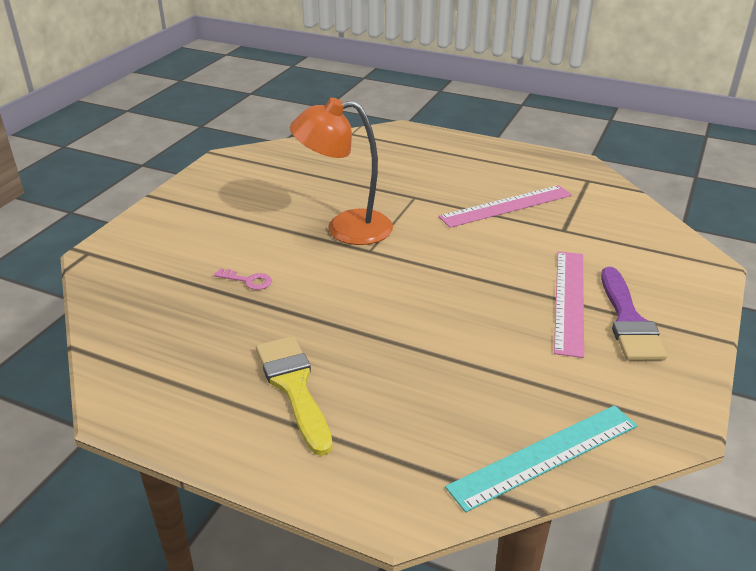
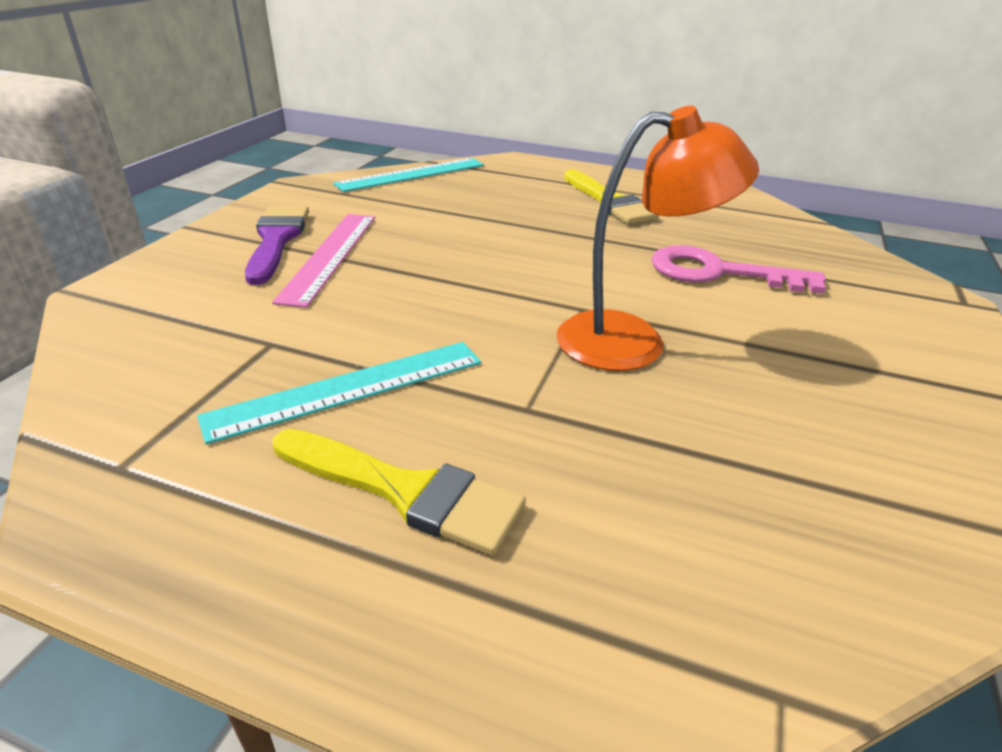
camera: 175 degrees right, 0 degrees up
pink key [214,268,272,290] -> pink key [651,245,826,294], size x2.22
pink ruler [438,185,572,228] -> turquoise ruler [197,342,481,445]
none -> yellow brush [273,429,526,556]

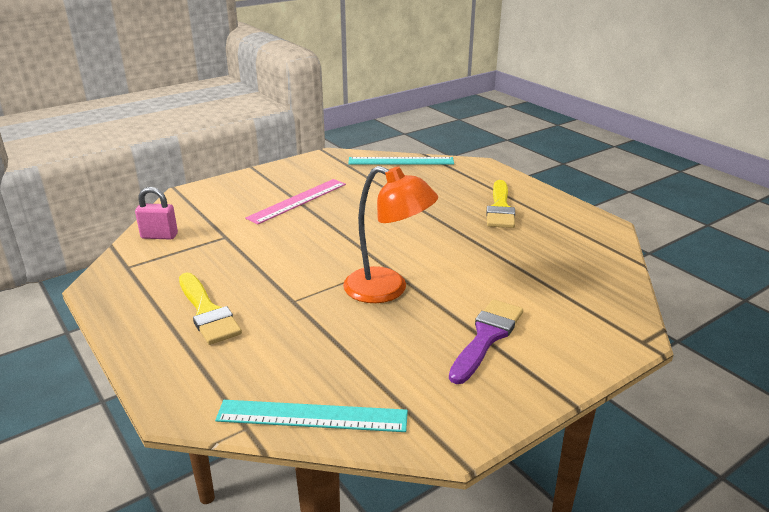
camera: 35 degrees right, 5 degrees down
turquoise ruler [197,342,481,445] -> turquoise ruler moved to [215,400,408,432]
purple brush [245,206,309,285] -> purple brush moved to [449,299,523,384]
pink key [651,245,826,294] -> none
none -> pink padlock [135,187,178,240]

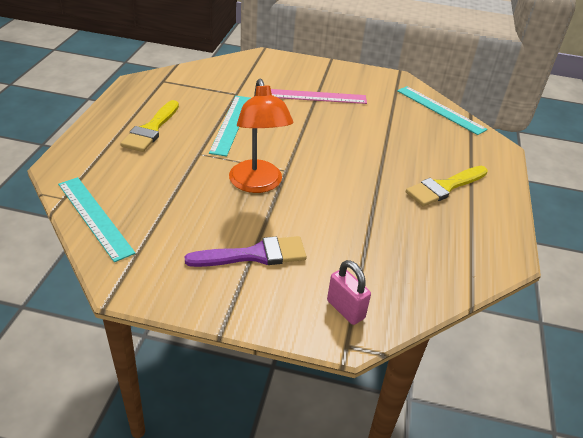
camera: 45 degrees right, 10 degrees up
pink padlock [135,187,178,240] -> pink padlock moved to [327,260,371,325]
none -> turquoise ruler [209,96,251,156]

